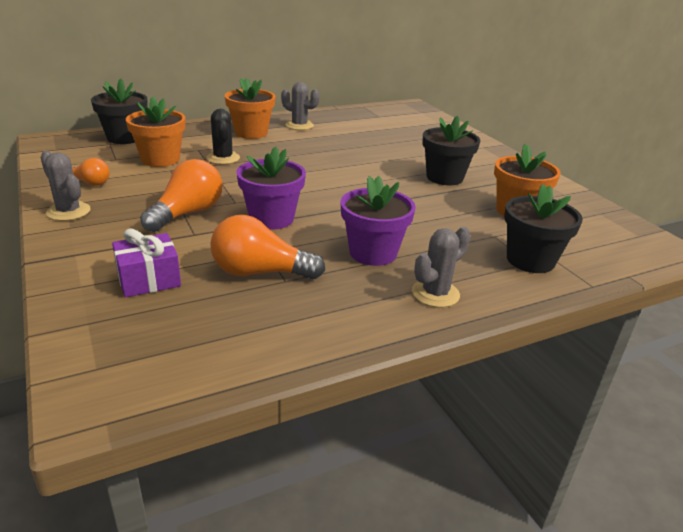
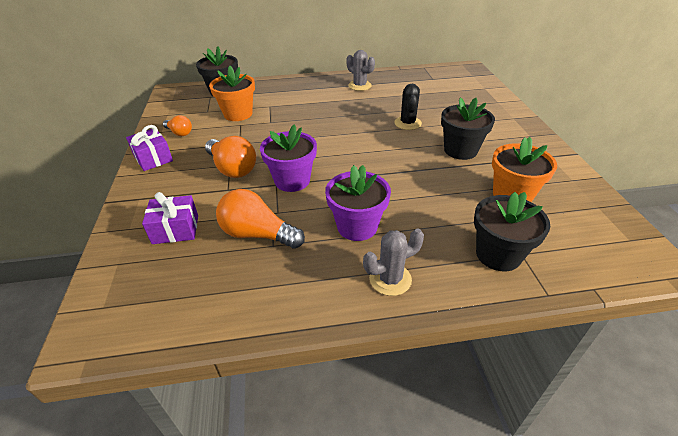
camera: 20 degrees right, 10 degrees up
grey cactus [41,151,91,221] -> purple gift [126,125,173,171]
orange light bulb [140,159,223,232] -> orange light bulb turned 90 degrees clockwise [205,136,256,178]
black cactus [206,109,240,164] -> black cactus moved to [394,84,422,130]
orange flower pot [225,78,276,139] -> none

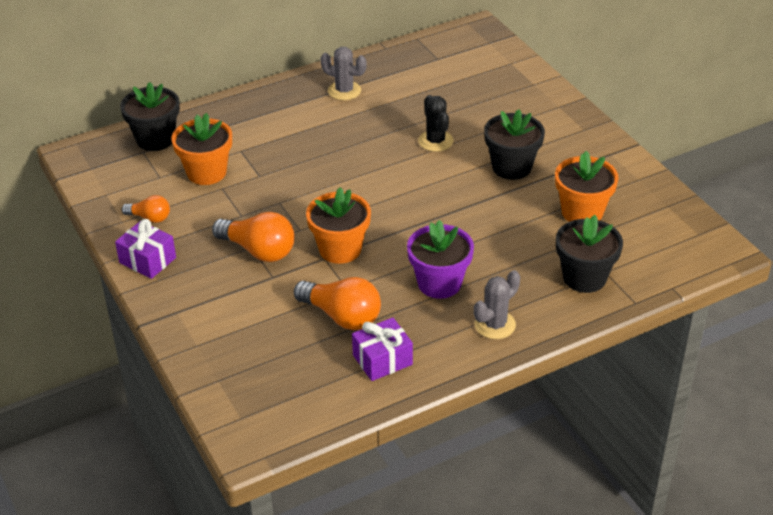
camera: 20 degrees left, 0 degrees up
purple gift [142,192,198,244] -> purple gift moved to [352,318,413,381]
orange light bulb [216,189,305,249] -> orange light bulb turned 150 degrees counterclockwise [294,277,381,330]
purple flower pot [260,124,317,192] -> orange flower pot [306,187,371,264]

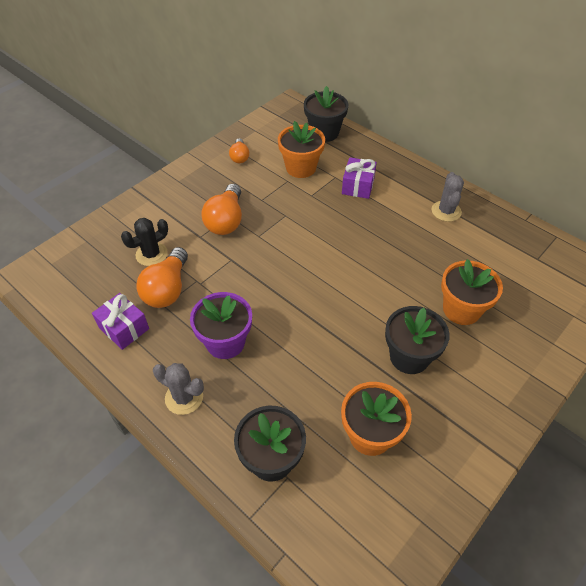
camera: 70 degrees right, 10 degrees up
purple gift [115,219,176,279] -> purple gift moved to [342,157,377,199]
orange flower pot [306,187,371,264] -> orange flower pot moved to [441,259,503,325]
black cactus [418,95,454,152] -> black cactus moved to [121,218,168,266]

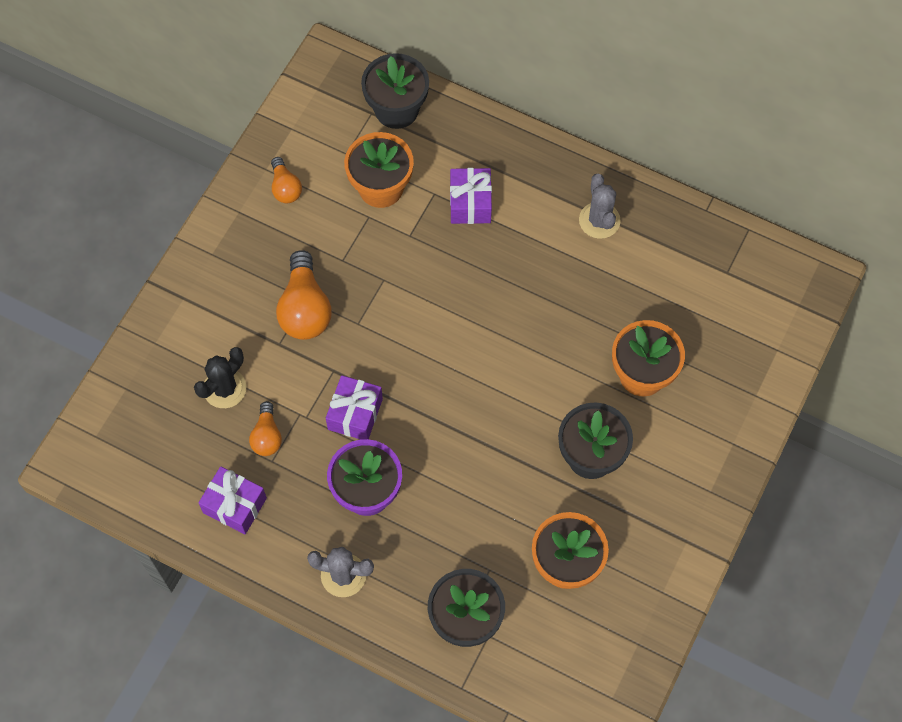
camera: 15 degrees left, 15 degrees up
orange light bulb [136,247,188,308] -> orange light bulb [249,401,282,456], size x0.57
none -> purple gift [326,375,383,440]

